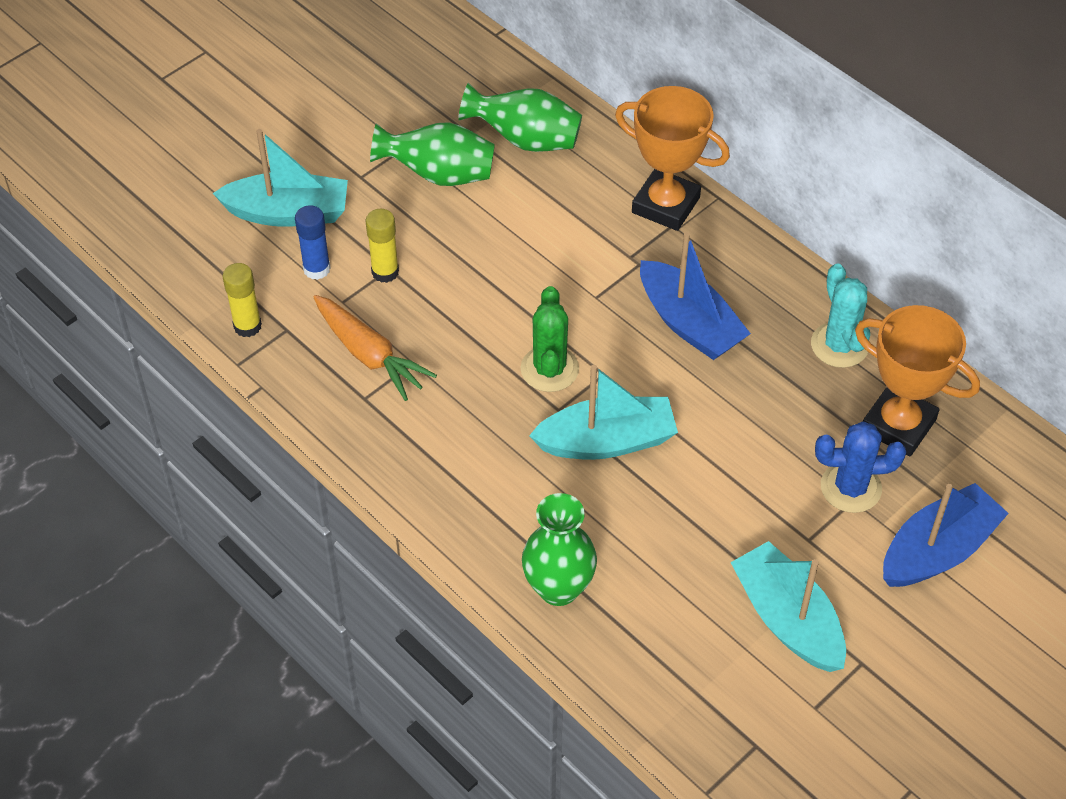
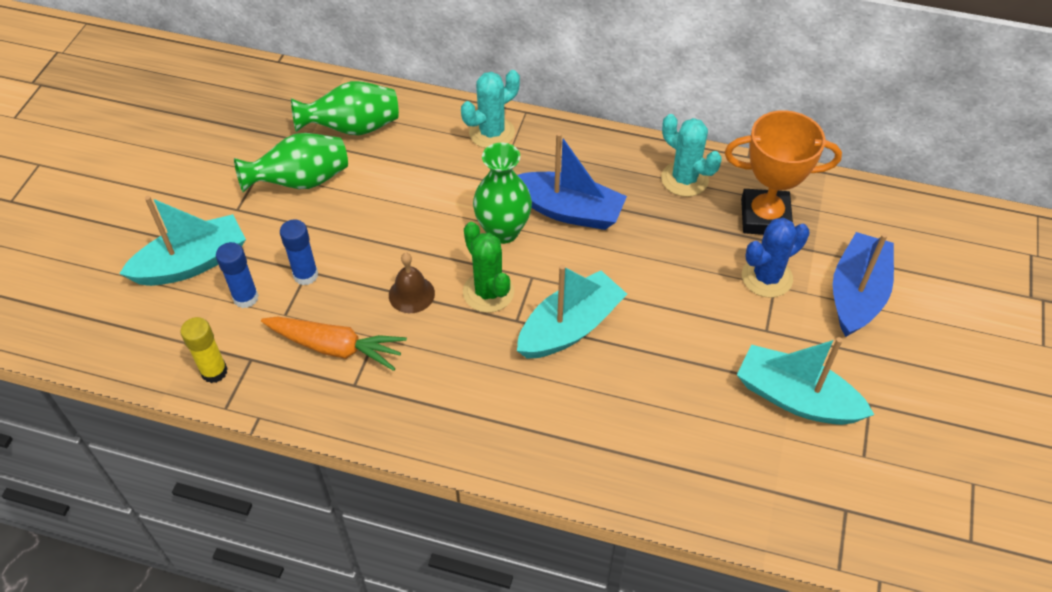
camera: 30 degrees left, 0 degrees up
yellow glue stick [365,209,399,283] -> blue glue stick [280,219,318,285]
green vase [522,493,597,606] -> green vase moved to [473,143,532,244]
orange trophy [615,86,730,231] -> turquoise cactus [461,70,520,148]
none -> brown bell [389,253,435,313]

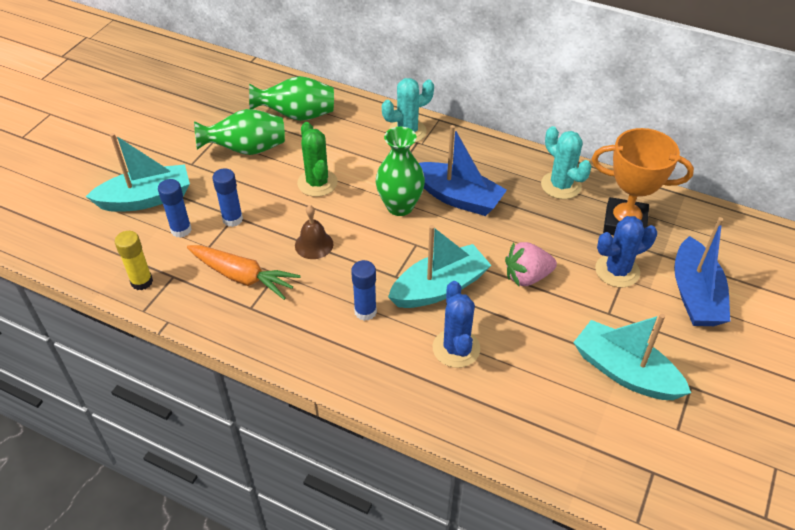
camera: 10 degrees right, 5 degrees down
green cactus [463,222,514,313] -> green cactus moved to [297,122,338,197]
blue boat [833,232,894,337] -> blue boat turned 150 degrees clockwise [674,217,730,326]
none -> blue glue stick [351,260,377,321]
none -> blue cactus [432,281,480,368]
none -> pink strawberry [505,242,557,286]

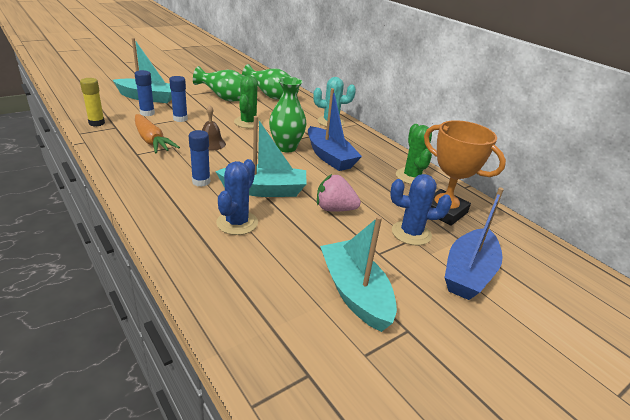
camera: 25 degrees right, 15 degrees down
turquoise cactus [541,126,592,199] -> green cactus [396,124,432,184]

